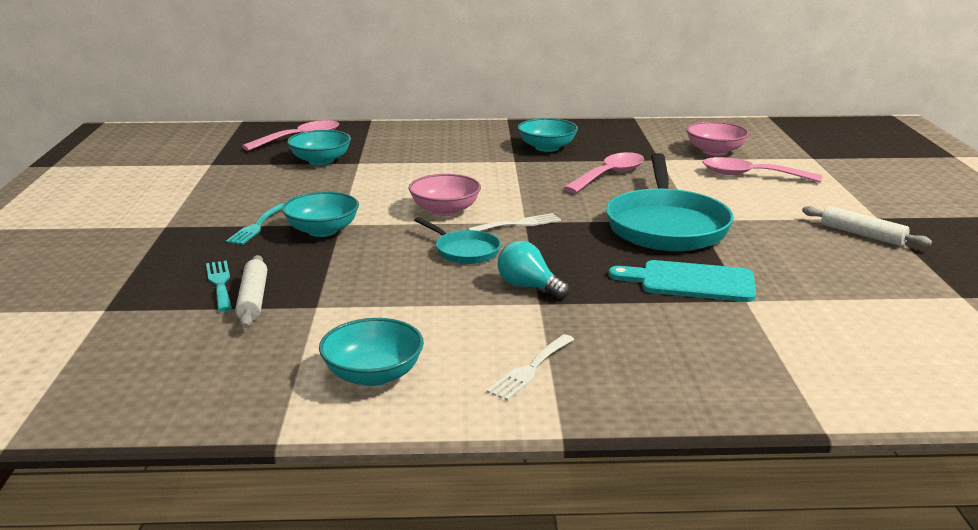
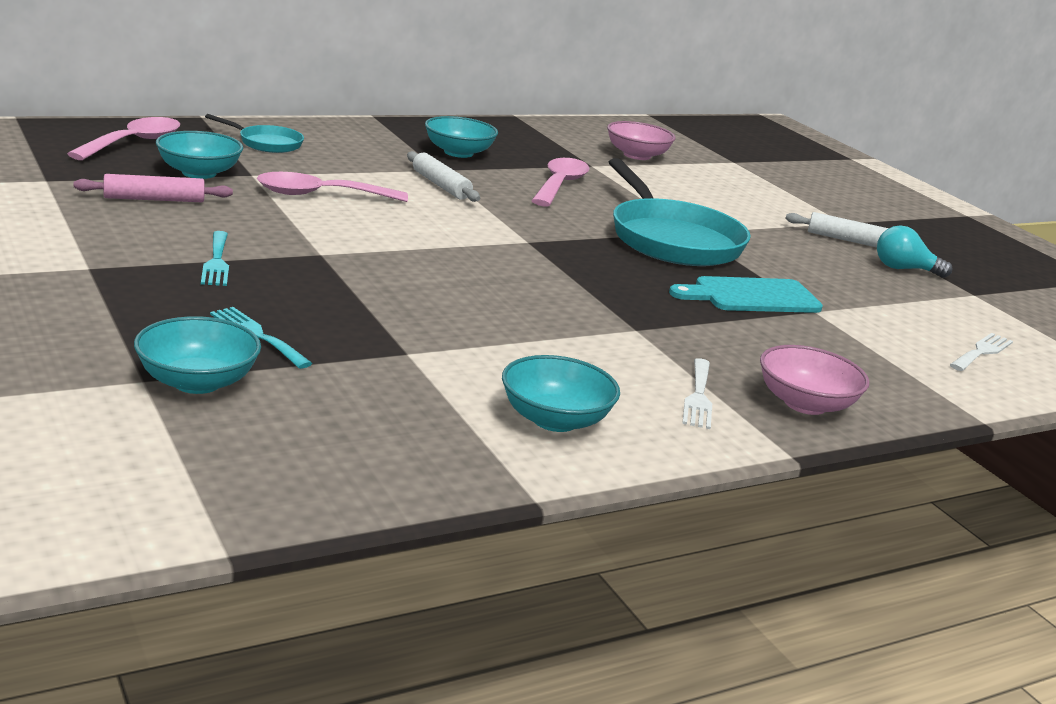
camera: 30 degrees left, 0 degrees up
white rolling pin [235,255,267,328] -> white rolling pin moved to [407,151,480,202]
turquoise bowl [282,192,359,237] -> turquoise bowl moved to [134,316,261,394]
pink bowl [409,174,481,216] -> pink bowl moved to [760,345,869,415]
turquoise pan [414,217,501,264] -> turquoise pan moved to [205,114,304,153]
white fork [467,213,561,231] -> white fork moved to [950,333,1013,371]
turquoise light bulb [498,241,569,299] -> turquoise light bulb moved to [877,225,952,278]
pink spoon [703,157,822,182] -> pink spoon moved to [257,172,408,202]
none -> pink rolling pin [74,174,233,202]

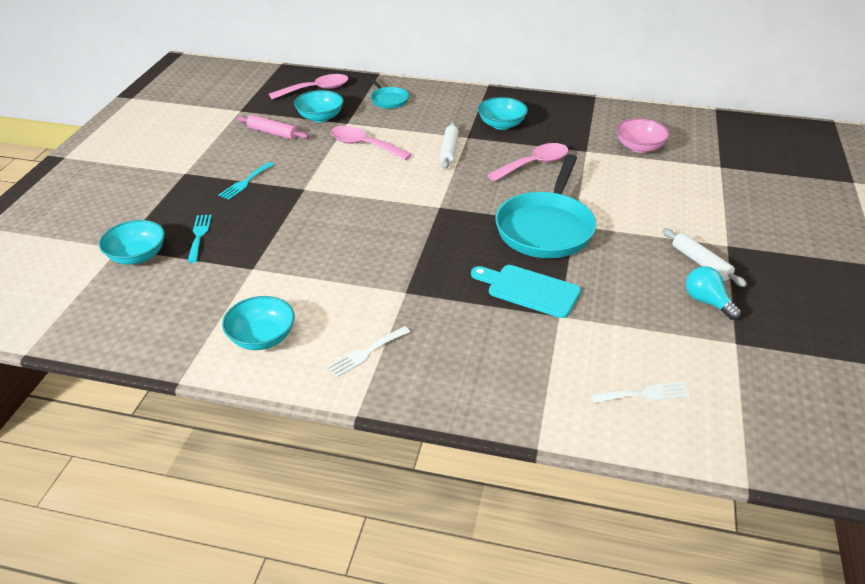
camera: 45 degrees right, 15 degrees up
pink bowl [760,345,869,415] -> none

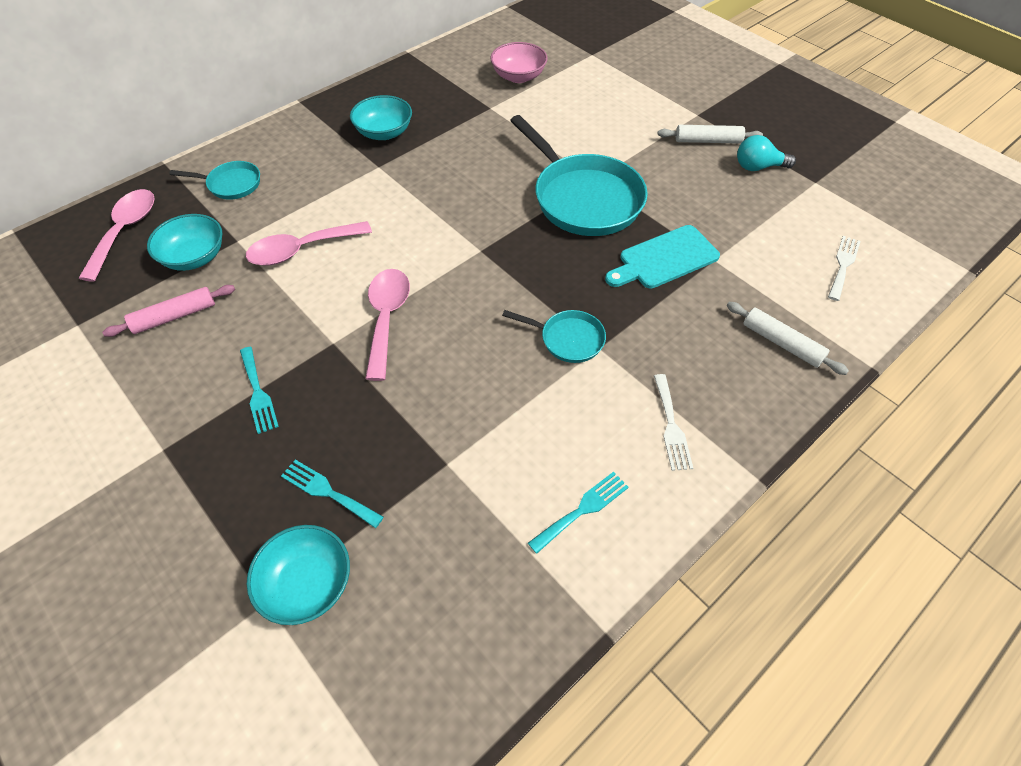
camera: 55 degrees left, 15 degrees up
turquoise bowl [222,296,295,350] -> turquoise fork [528,472,629,554]
white rolling pin [440,122,459,169] -> white rolling pin moved to [727,302,849,375]
pink spoon [487,143,568,182] -> pink spoon moved to [365,269,410,381]
none -> turquoise pan [502,310,606,363]

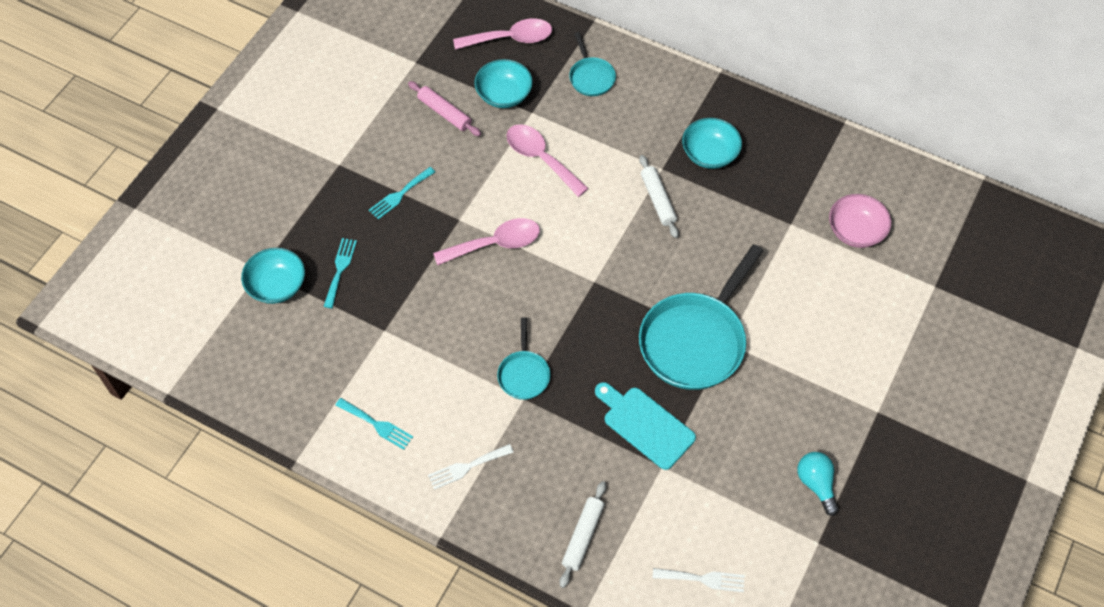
camera: 70 degrees right, 5 degrees up
white rolling pin [658,125,763,144] -> white rolling pin moved to [639,155,679,238]

